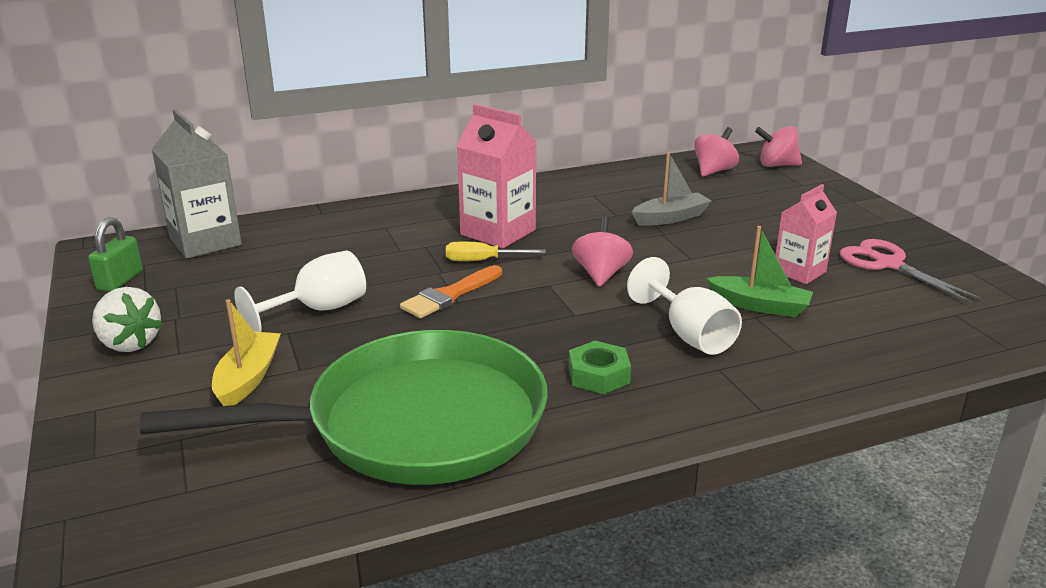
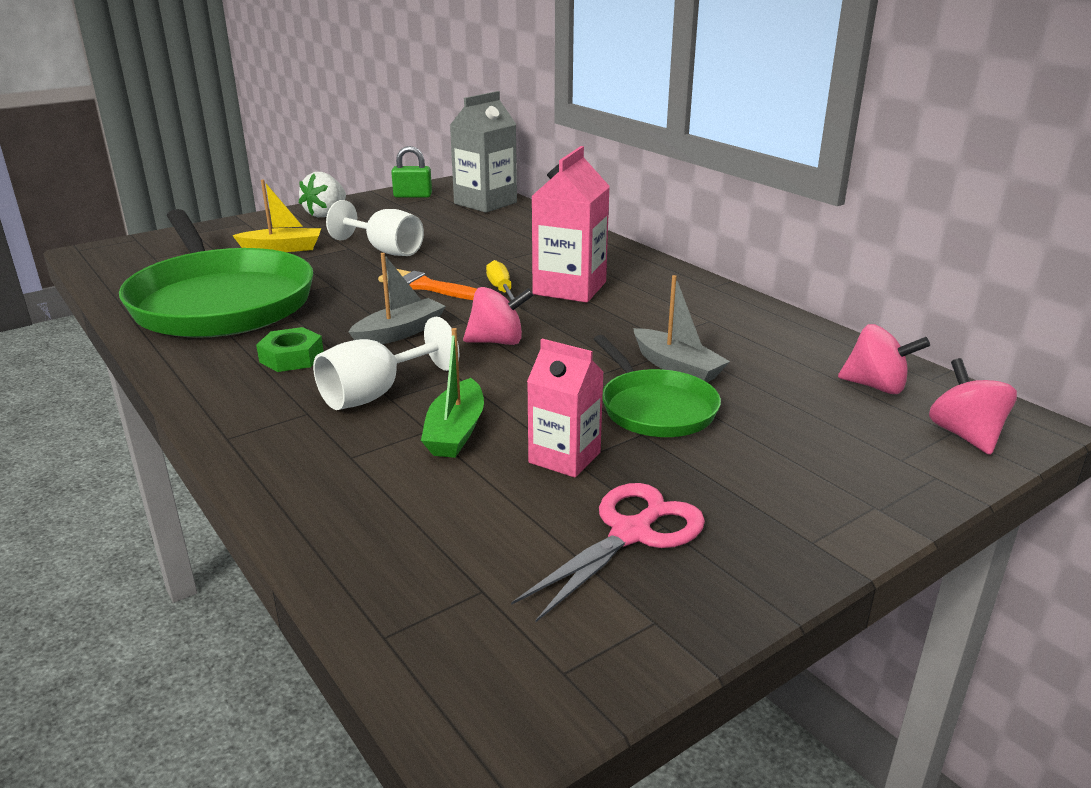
camera: 75 degrees right, 0 degrees up
none -> grey boat [348,253,446,344]
none -> green pan [594,335,721,437]

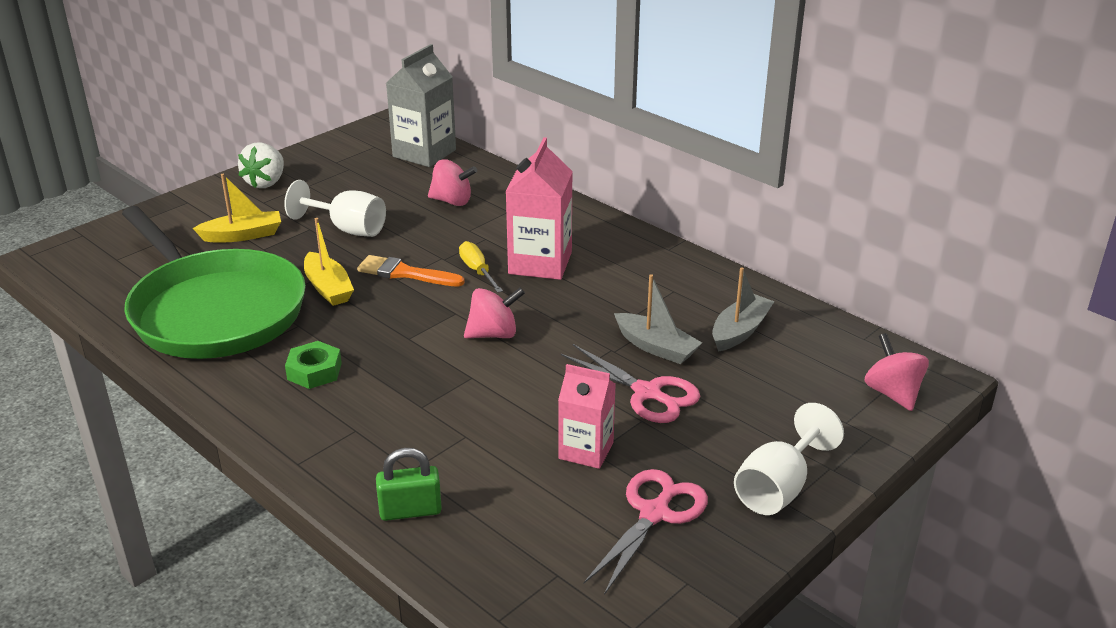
camera: 10 degrees left, 5 degrees up
white goblet [313,317,459,410] -> white goblet moved to [734,403,844,515]
grey boat [348,253,446,344] -> grey boat moved to [712,267,775,352]
green padlock [391,146,432,198] -> green padlock moved to [376,448,442,521]
green boat [421,328,484,458] -> none
green pan [594,335,721,437] -> pink scissors [561,344,700,423]
pink spinning top [838,324,930,394] -> pink spinning top moved to [428,159,477,206]
none -> yellow boat [304,218,354,306]

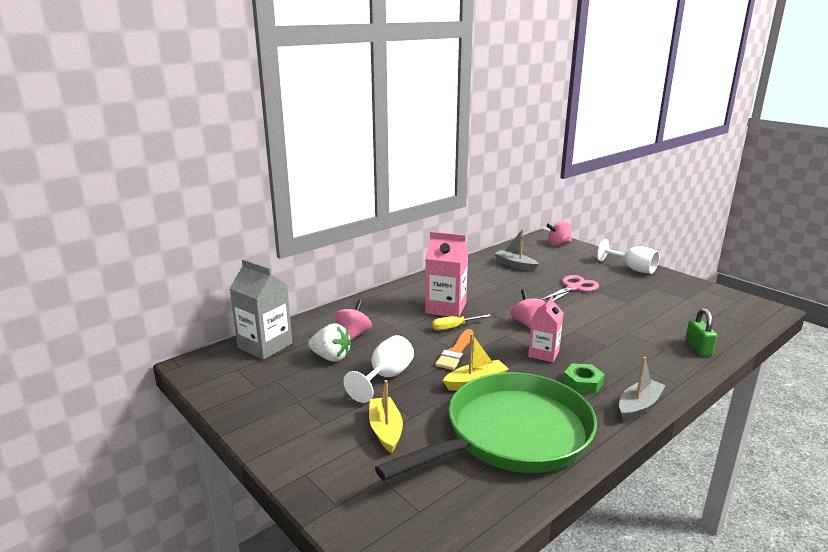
camera: 85 degrees left, 10 degrees down
white strawberry [238,142,284,188] -> white strawberry moved to [308,324,351,362]
pink carton [558,364,616,469] -> pink carton moved to [528,296,563,362]
pink scissors [584,469,708,595] -> none
grey boat [614,274,702,364] -> grey boat moved to [619,357,666,421]

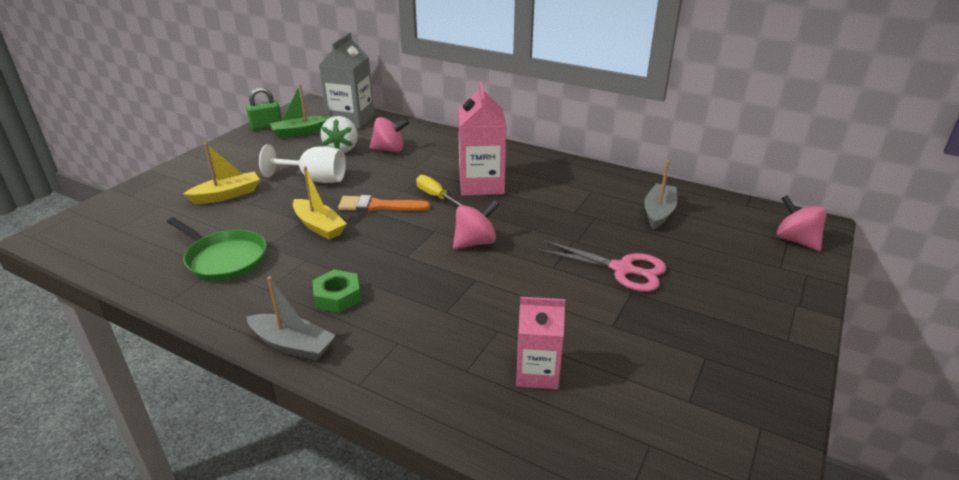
camera: 70 degrees right, 10 degrees up
green pan [375,372,597,481] -> green pan [167,217,267,281], size x0.51
pink carton [528,296,563,362] -> pink carton moved to [516,297,565,389]
white goblet [597,239,659,274] -> none
green padlock [685,308,717,356] -> green padlock moved to [246,87,282,130]
none -> green boat [270,84,331,138]

